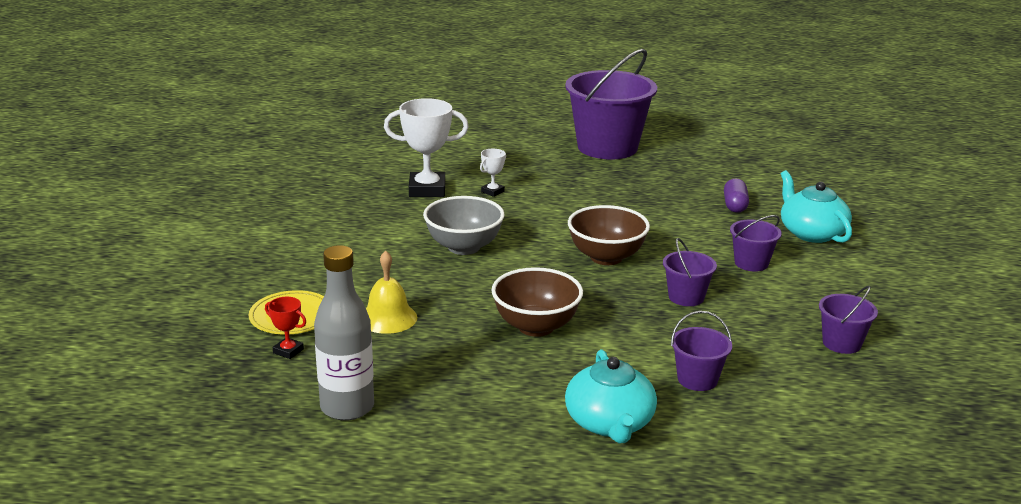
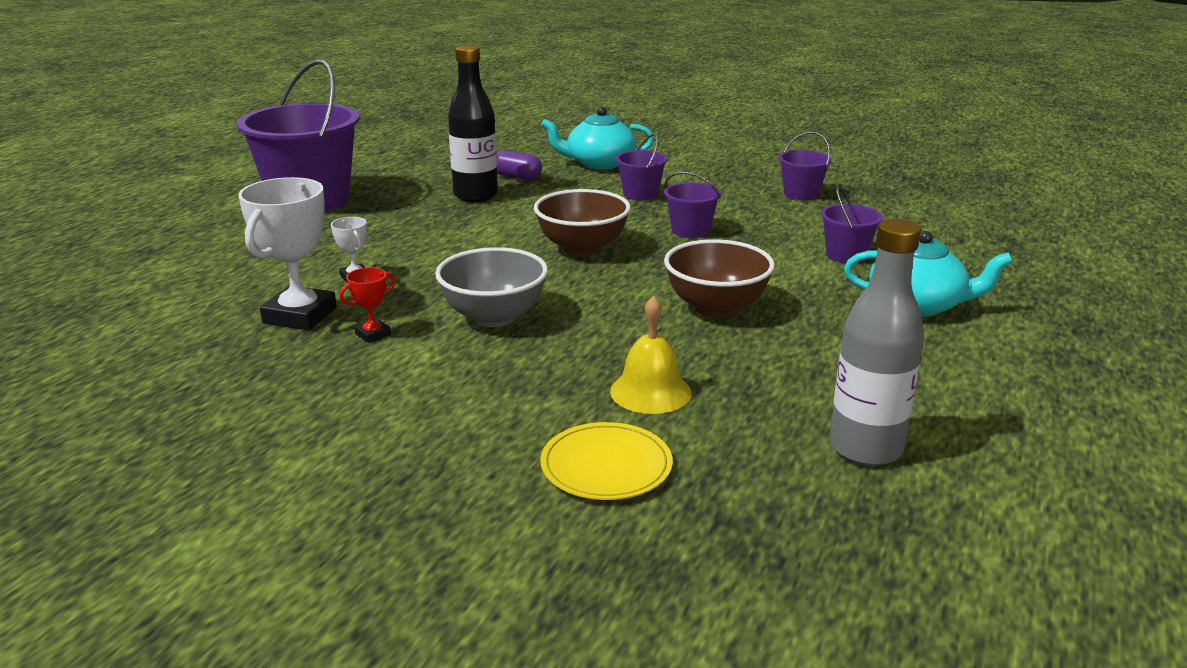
camera: 70 degrees left, 0 degrees up
red trophy [265,297,306,359] -> red trophy moved to [339,267,395,343]
none -> black bottle [448,45,498,202]

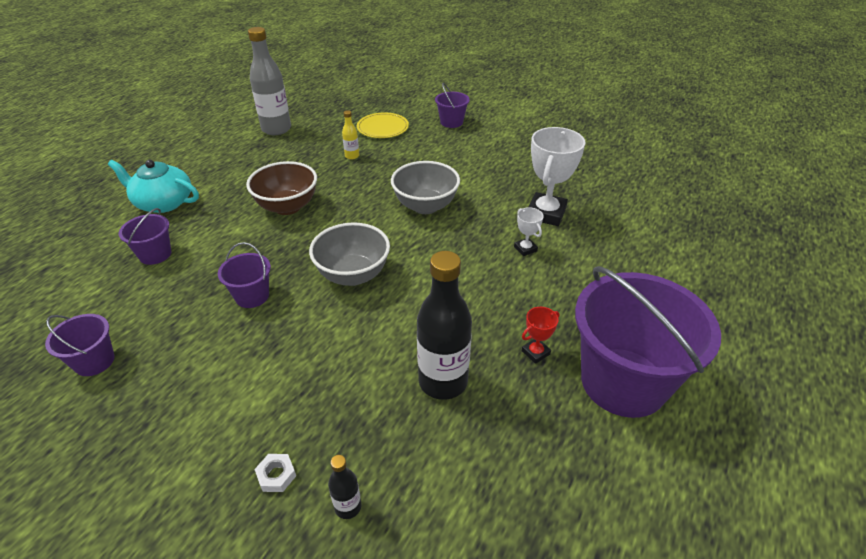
camera: 175 degrees left, 15 degrees up
red trophy [339,267,395,343] -> red trophy moved to [522,307,559,364]
purple capsule [497,151,542,180] -> none
brown bowl [534,189,631,256] -> grey bowl [309,222,390,286]
turquoise teapot [541,107,654,169] -> white nut [254,454,296,492]
yellow bell [610,296,691,414] -> yellow bottle [342,110,359,160]
purple bucket [615,133,668,201] -> purple bucket moved to [435,83,470,128]
none -> black bottle [328,455,361,519]

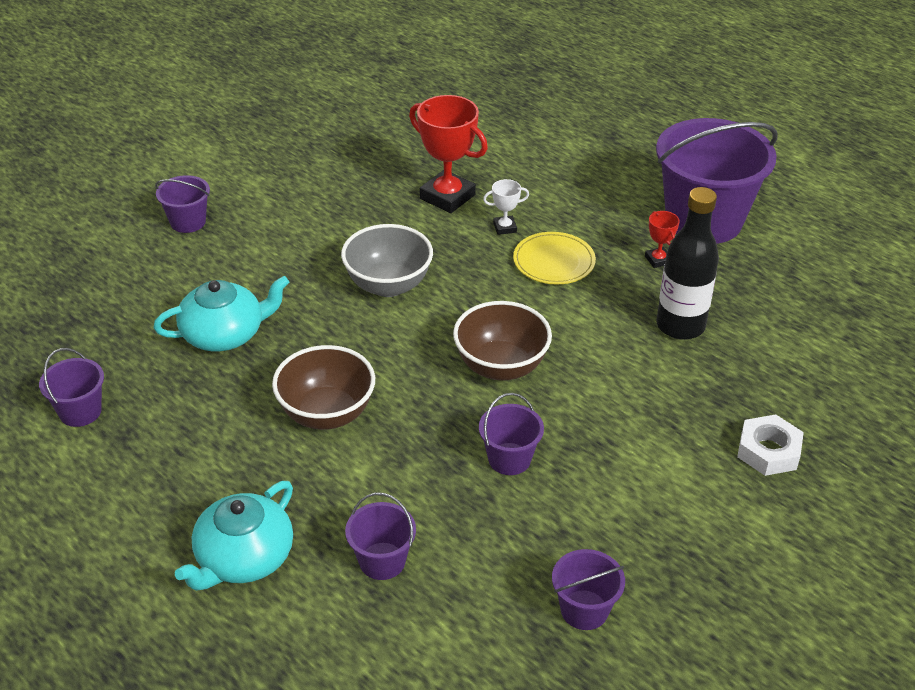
camera: 75 degrees left, 0 degrees up
grey bottle [248,27,291,135] -> purple bucket [39,348,104,427]
white nut [254,454,296,492] -> white nut [737,414,804,476], size x1.76
grey bowl [309,222,390,286] -> brown bowl [453,301,552,381]
black bottle [328,455,361,519] -> none
yellow bottle [342,110,359,160] -> turquoise teapot [154,276,290,351]
yellow plate [357,112,409,138] -> yellow plate moved to [513,232,596,285]
white trophy [529,127,586,226] -> red trophy [409,95,488,213]

